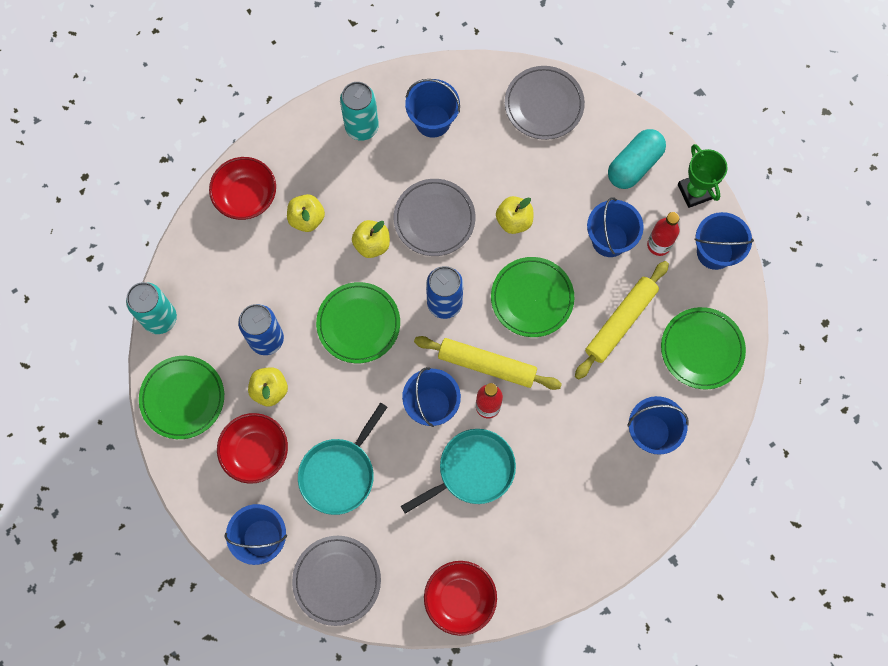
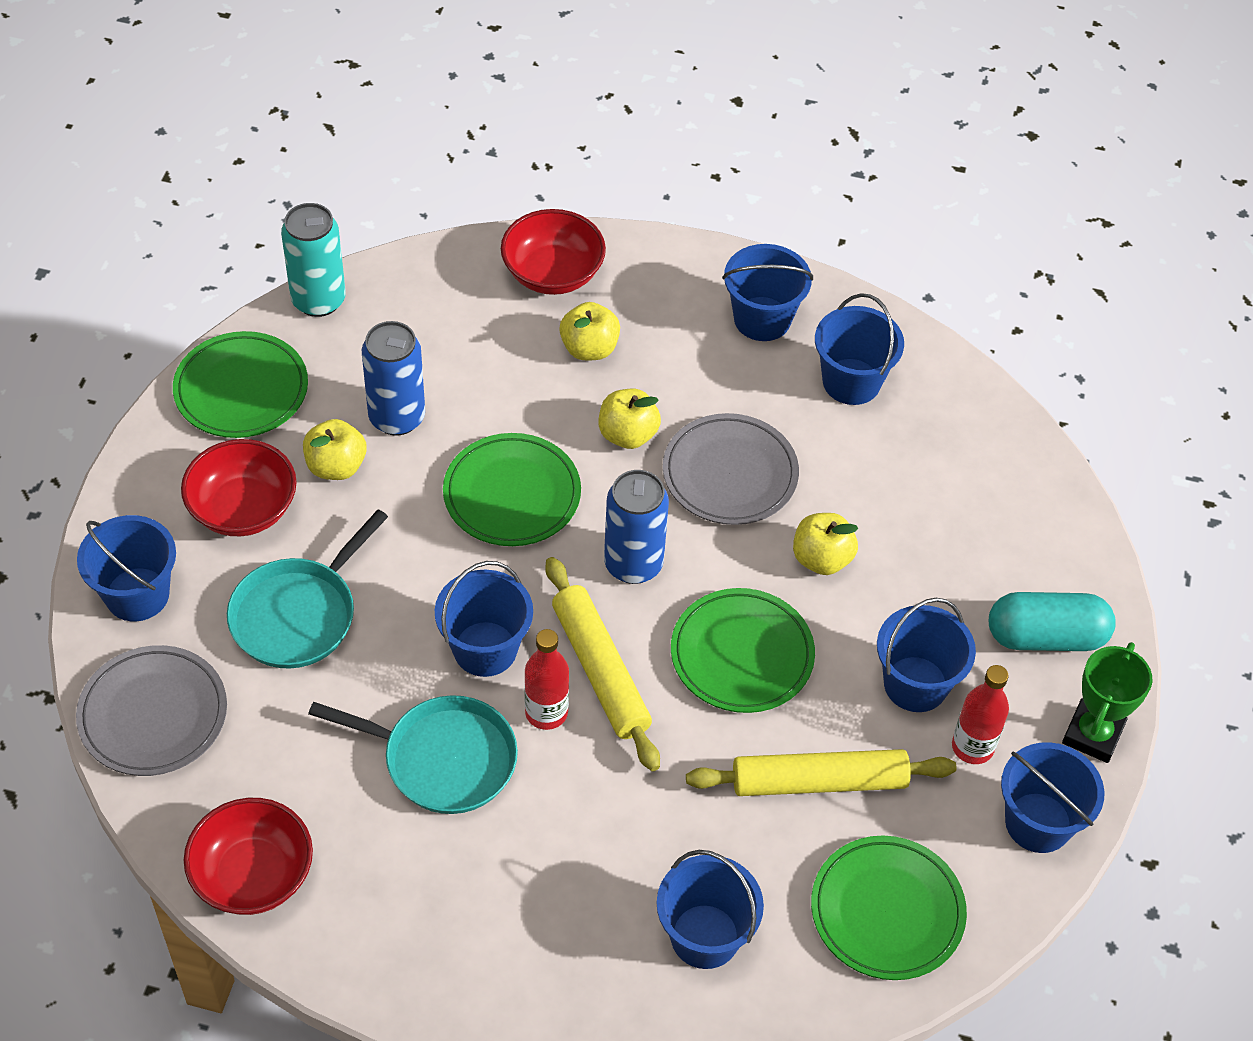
camera: 45 degrees right, 20 degrees down
turquoise pan [298,402,387,515] -> turquoise pan turned 45 degrees counterclockwise [227,509,388,669]
turquoise can [340,82,379,141] -> blue bucket [722,244,813,341]
grey plate [505,66,585,140] -> none

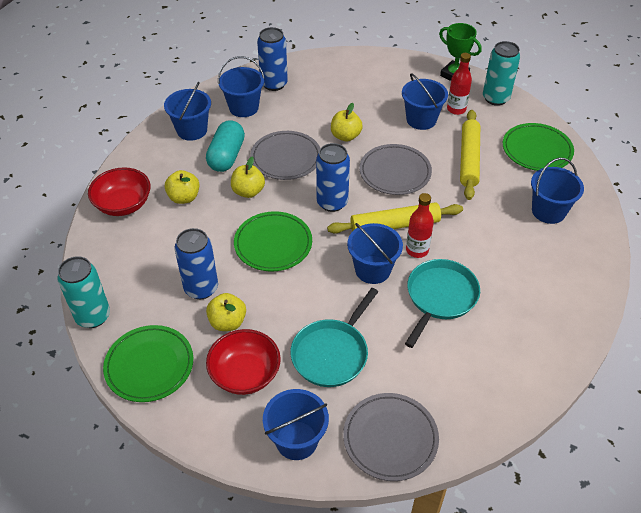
camera: 75 degrees left, 5 degrees down
red bowl [184,798,313,915] -> none
turquoise pan [227,509,388,669] -> turquoise pan turned 75 degrees clockwise [291,288,378,387]
green plate [671,588,815,713] -> grey plate [359,144,432,195]
turquoise capsule [989,592,1116,651] -> turquoise capsule moved to [206,120,245,172]
blue bucket [1001,742,1104,853] -> turquoise can [483,41,520,106]
none -> blue can [257,27,288,91]

